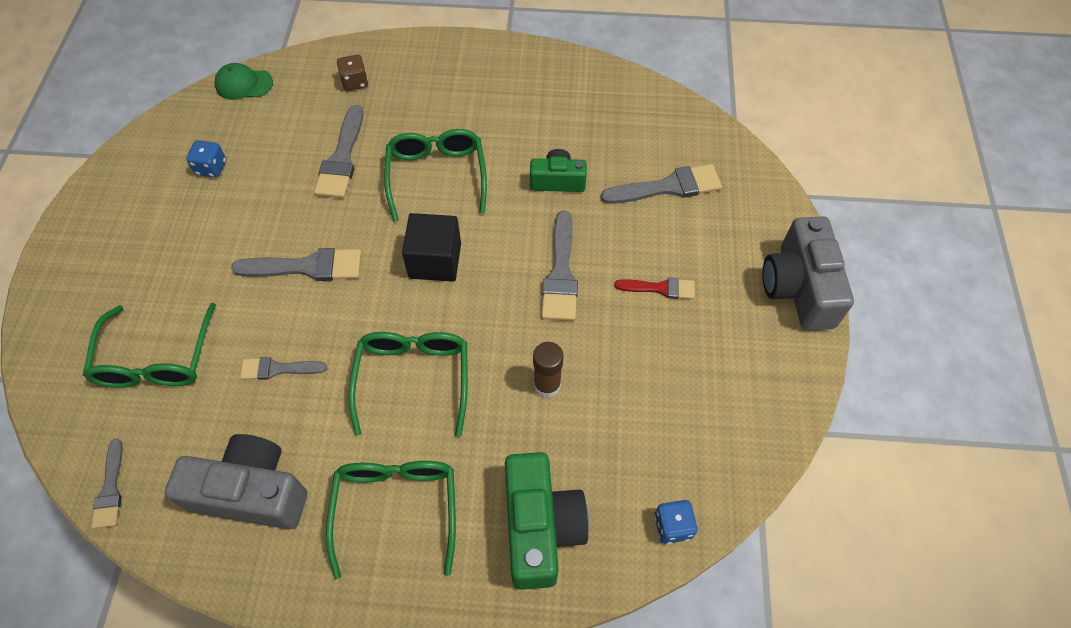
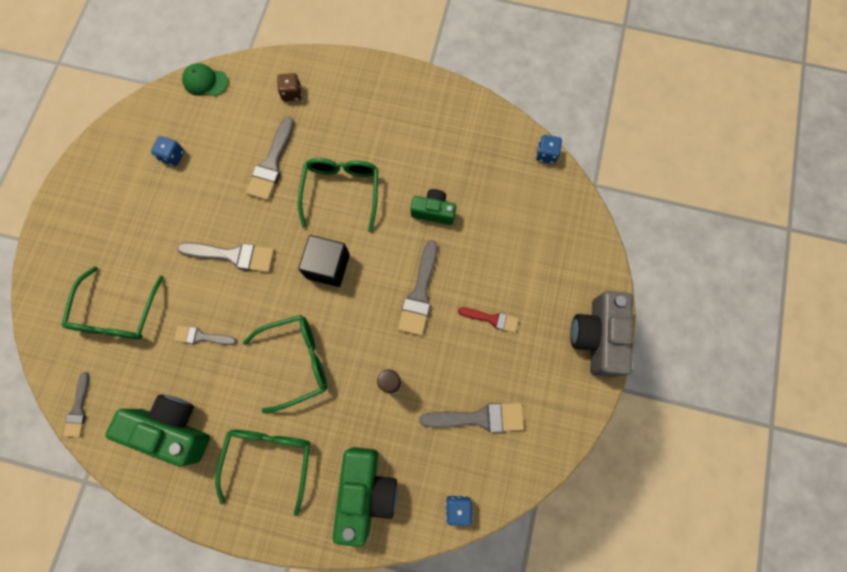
camera: 10 degrees right, 15 degrees up
grey camera [165,434,307,530] -> green camera [106,395,210,467]
green glasses [348,332,468,437] -> green glasses turned 60 degrees clockwise [243,315,327,413]
grey brush [601,164,722,204] -> grey brush moved to [419,403,524,432]
none -> blue dice [536,135,562,164]

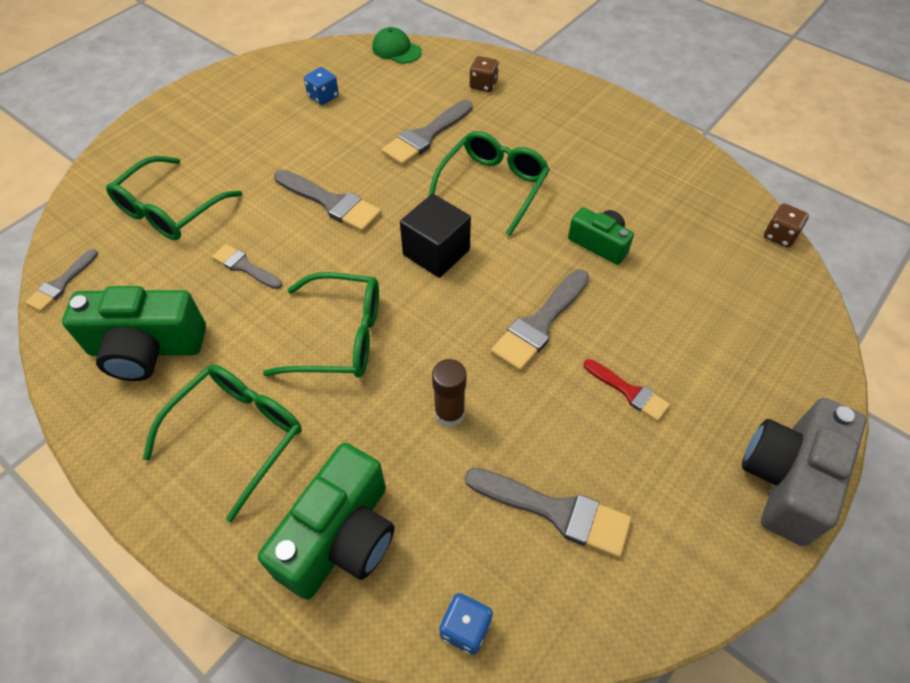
camera: 25 degrees right, 20 degrees down
green camera [106,395,210,467] -> green camera turned 135 degrees clockwise [62,286,206,381]
blue dice [536,135,562,164] -> brown dice [764,203,809,248]

